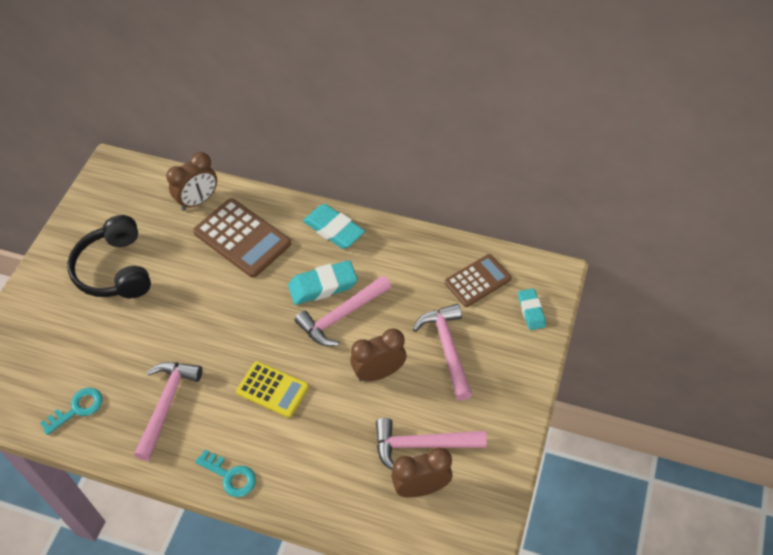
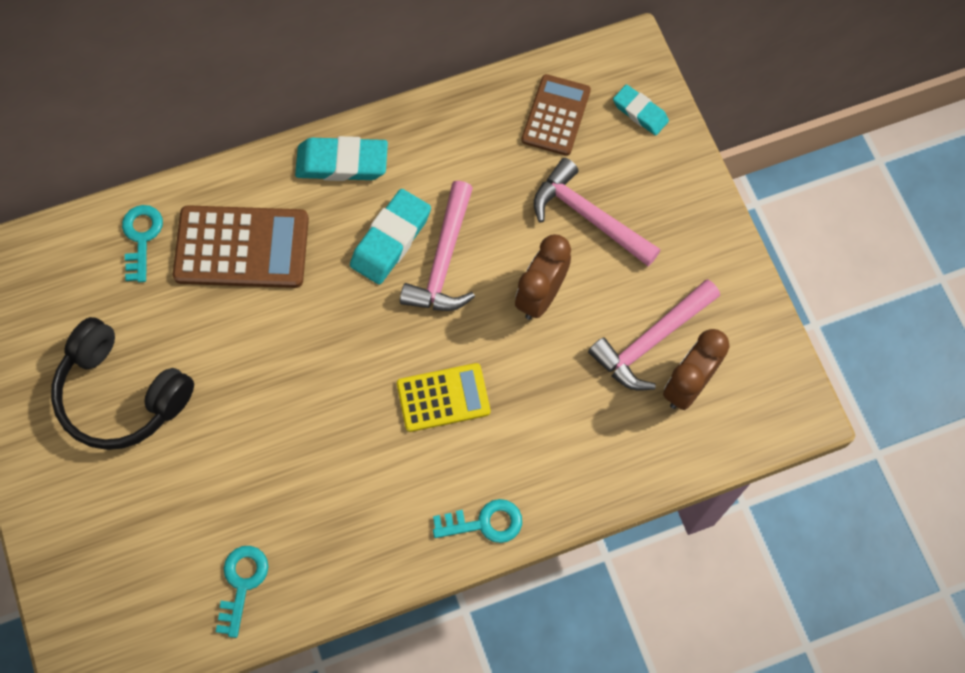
camera: 40 degrees left, 15 degrees up
pink hammer [134,362,202,461] -> none
brown clock [166,152,217,211] -> turquoise key [122,205,163,282]

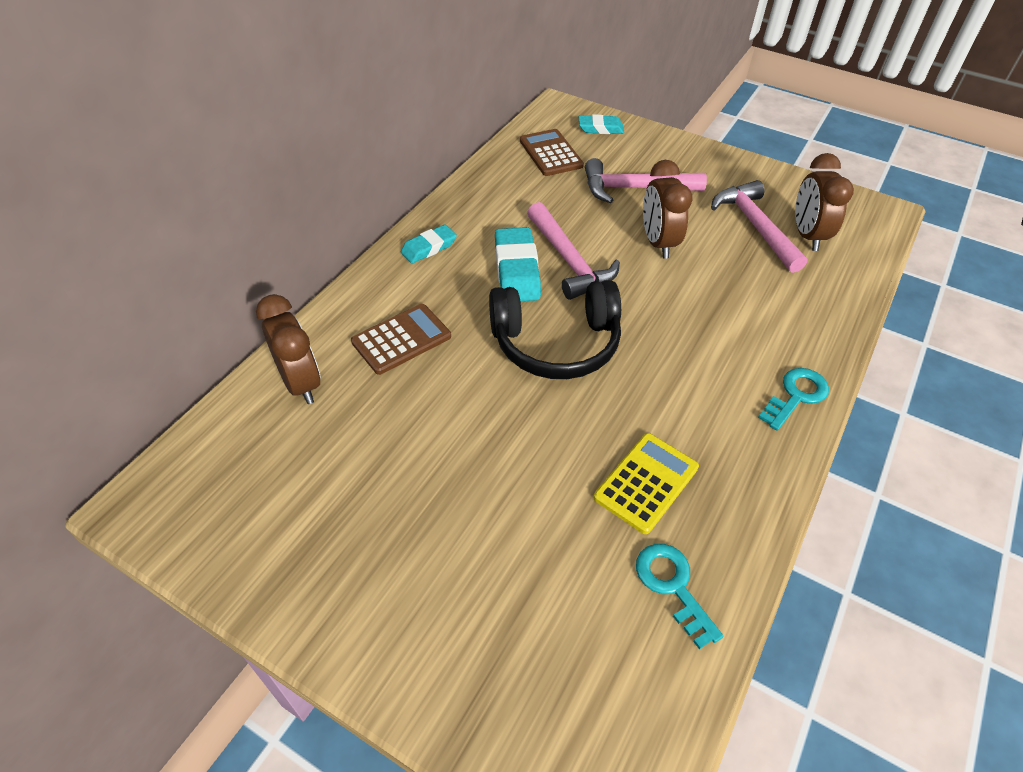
camera: 40 degrees left, 20 degrees down
black headphones [51,317,194,450] -> black headphones moved to [489,280,621,379]
turquoise key [122,205,163,282] -> brown clock [256,294,321,404]
brown calculator [173,205,309,288] -> brown calculator [351,304,451,375], size x0.64
turquoise eraser [295,136,388,181] -> turquoise eraser [401,225,457,263], size x0.62
yellow calculator [397,363,490,432] -> yellow calculator moved to [594,433,699,534]
pink hammer [588,279,720,391] -> pink hammer turned 150 degrees clockwise [711,180,808,273]

